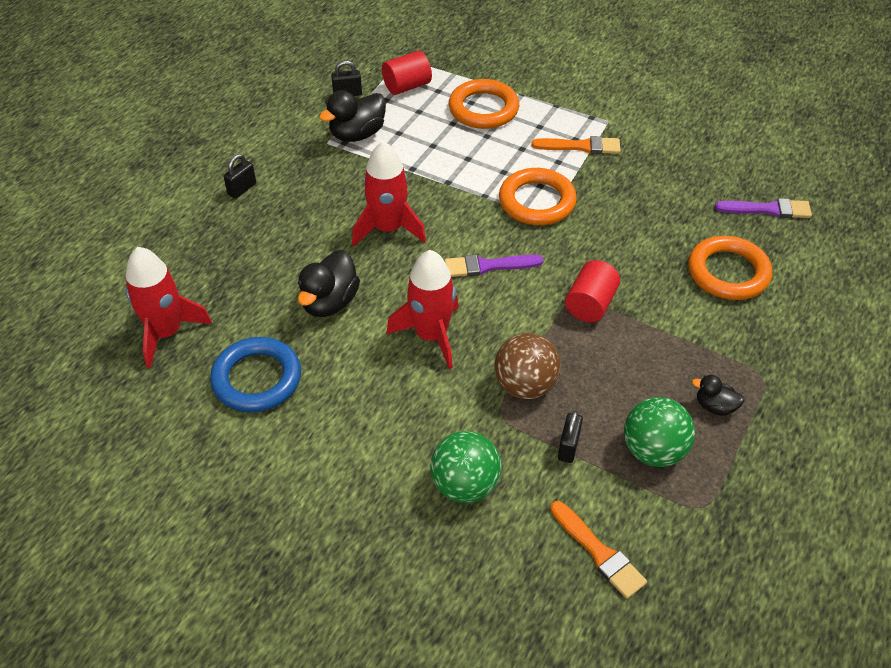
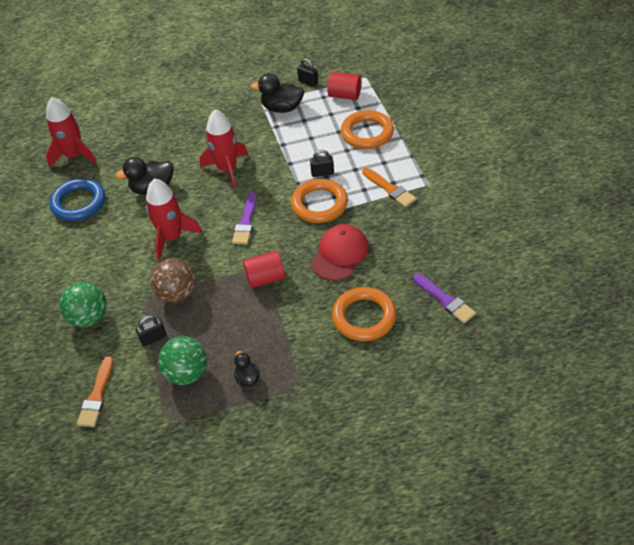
camera: 50 degrees right, 0 degrees up
black padlock [223,154,256,199] -> black padlock moved to [310,150,334,177]
purple brush [445,255,543,277] -> purple brush turned 120 degrees counterclockwise [232,193,257,245]
none -> red cap [311,224,369,281]

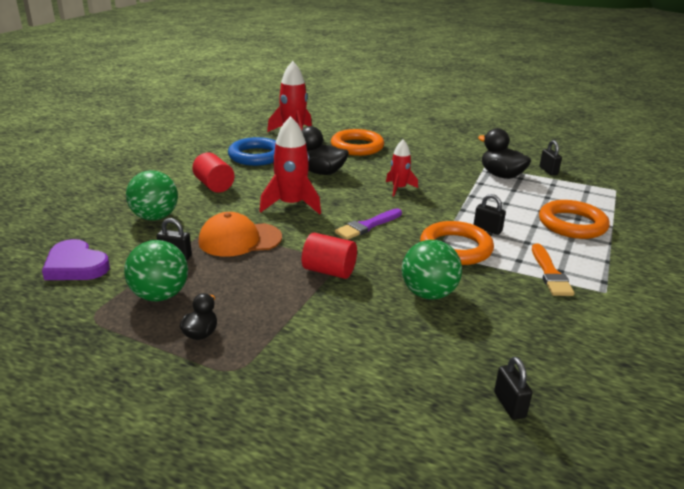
camera: 35 degrees right, 20 degrees down
orange brush [77,356,113,427] -> purple heart [42,239,110,280]
brown ball [150,258,196,303] -> orange cap [198,212,282,257]
red rocket [199,109,248,188] -> red rocket [386,139,418,197], size x0.60
red cap [311,224,369,281] -> green ball [402,240,462,300]
red cylinder [327,72,361,100] -> red cylinder moved to [192,152,234,192]
orange ring [332,287,396,341] -> orange ring moved to [331,129,384,156]
purple brush [413,273,476,323] -> black padlock [494,357,532,420]

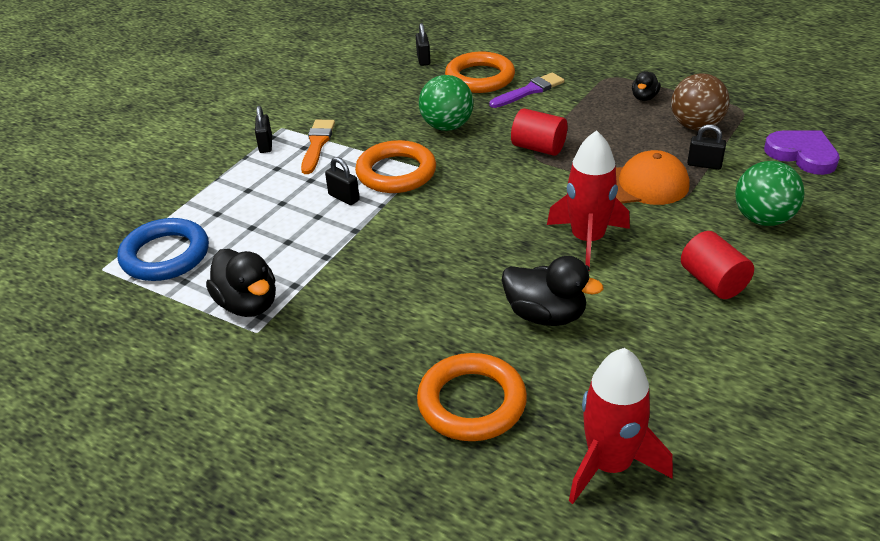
camera: 170 degrees left, 10 degrees up
green ball [124,240,188,301] -> brown ball [671,73,729,131]
blue ring [228,137,276,166] -> blue ring moved to [118,218,209,281]
purple brush [335,208,402,240] -> purple brush moved to [490,73,564,108]
red rocket [386,139,418,197] -> none
orange ring [539,200,610,239] -> orange ring moved to [445,52,515,93]
black padlock [540,140,562,175] -> black padlock moved to [255,106,272,153]

